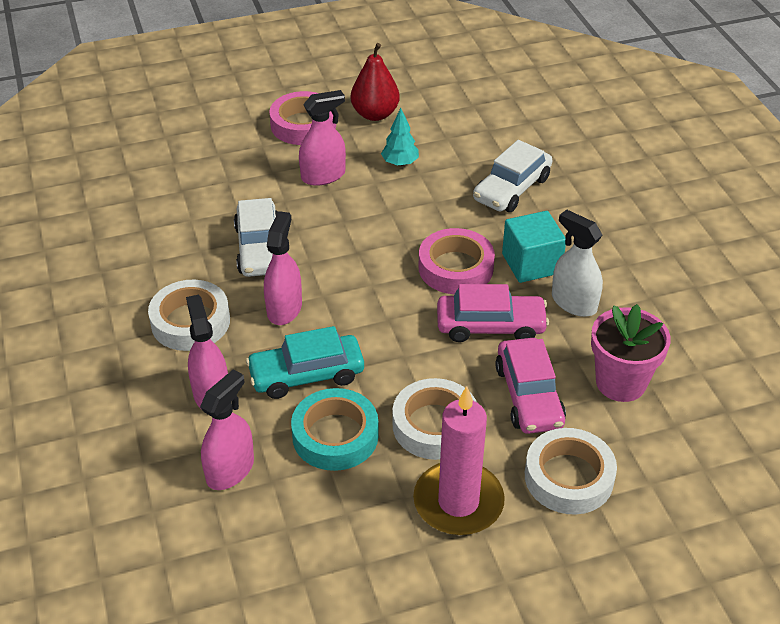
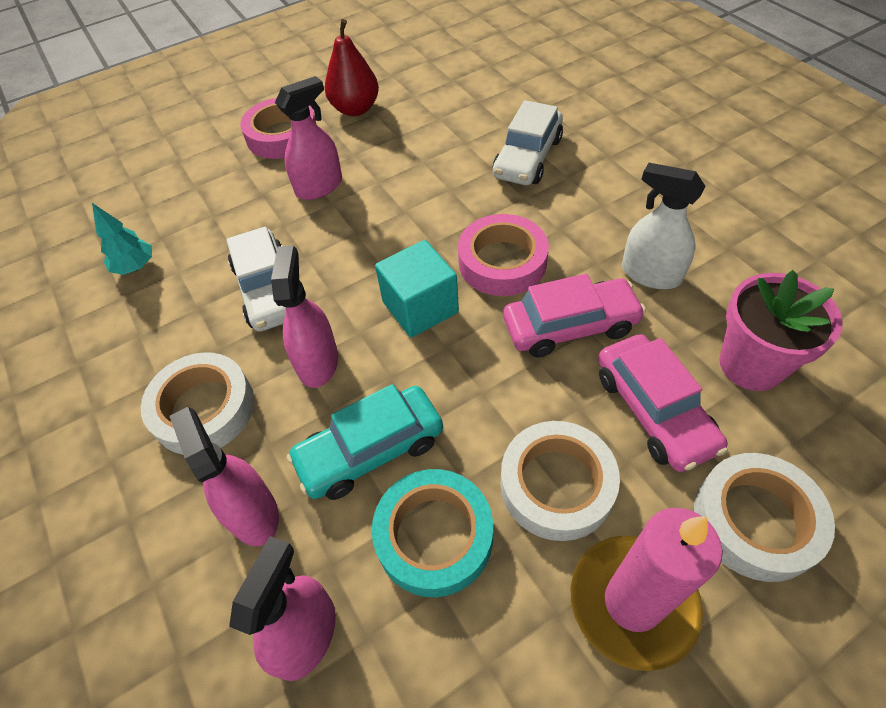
camera: 10 degrees left, 10 degrees up
turquoise tree [381,108,419,166] -> turquoise tree moved to [92,203,152,275]
turquoise cube [502,211,566,283] -> turquoise cube moved to [375,240,459,338]

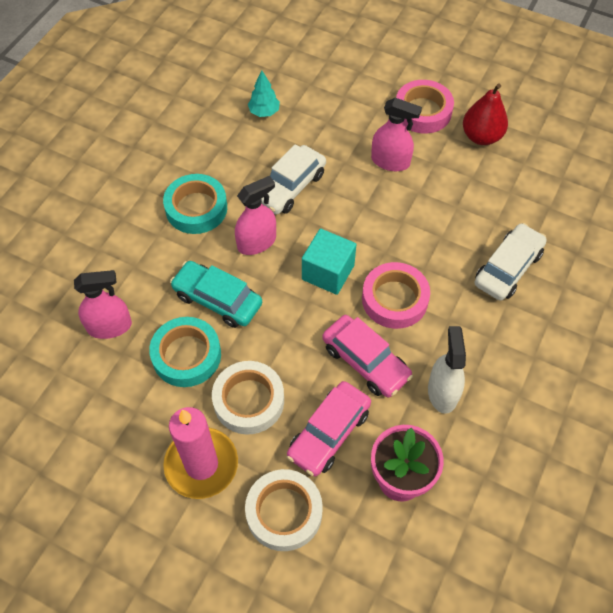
camera: 55 degrees right, 5 degrees up
white tape [141,352,254,455] -> turquoise tape [163,174,227,234]
pink spray bottle [170,407,279,546] -> none
white car [492,100,563,185] -> white car turned 135 degrees clockwise [475,223,547,301]

